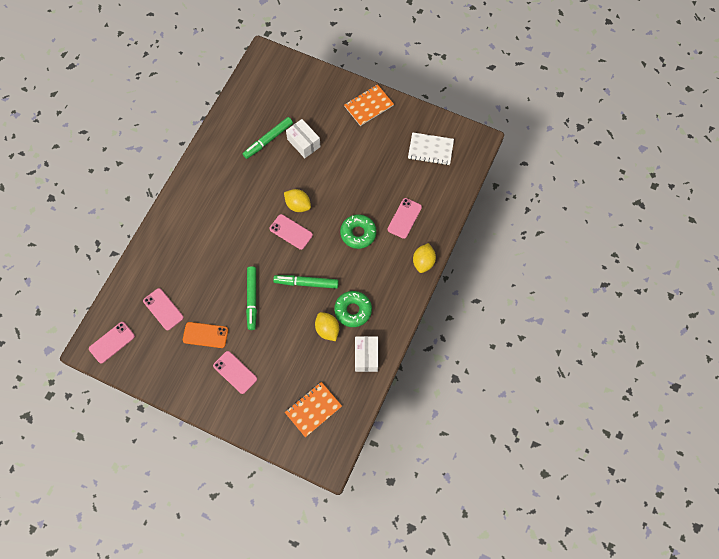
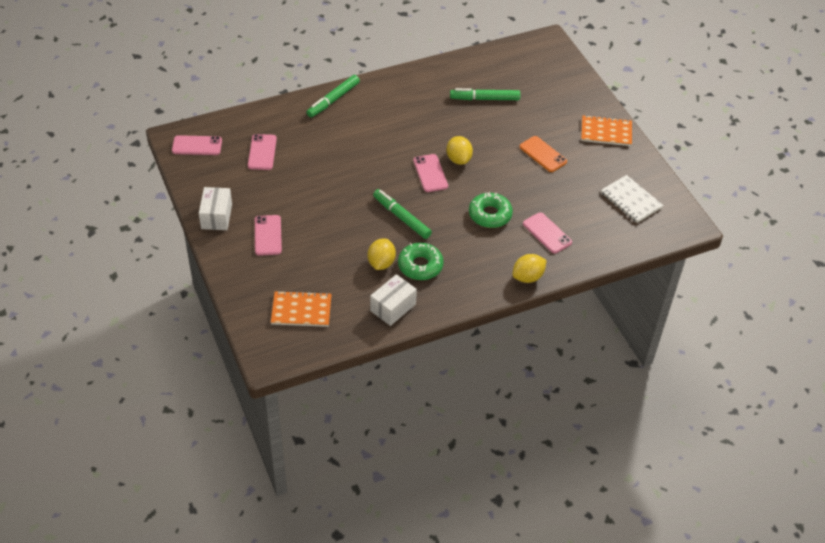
camera: 40 degrees right, 20 degrees down
orange phone [183,322,228,348] -> orange phone moved to [519,136,567,172]
green marker [246,266,257,330] -> green marker moved to [307,75,360,117]
white box [286,119,321,158] -> white box moved to [199,187,232,230]
pink phone [387,198,422,239] -> pink phone turned 75 degrees clockwise [523,212,572,254]

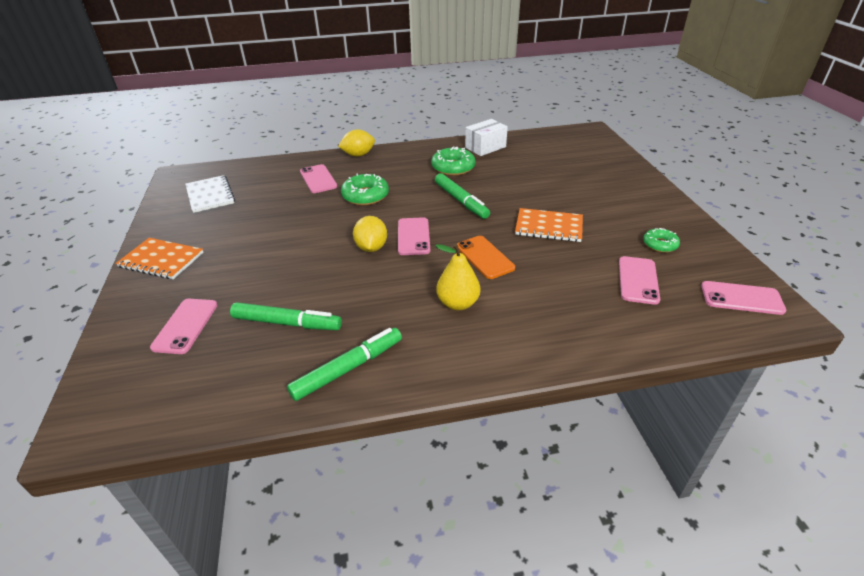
camera: 165 degrees left, 10 degrees down
white box [199,187,232,230] -> none
pink phone [255,215,282,256] -> pink phone moved to [150,299,218,354]
orange notebook [271,291,332,327] -> orange notebook moved to [515,208,583,242]
green marker [307,75,360,117] -> green marker moved to [287,328,402,401]
yellow lemon [368,238,396,270] -> none
orange phone [519,136,567,172] -> orange phone moved to [457,236,515,279]
none -> yellow pear [435,243,480,310]
none -> green donut [643,228,680,253]

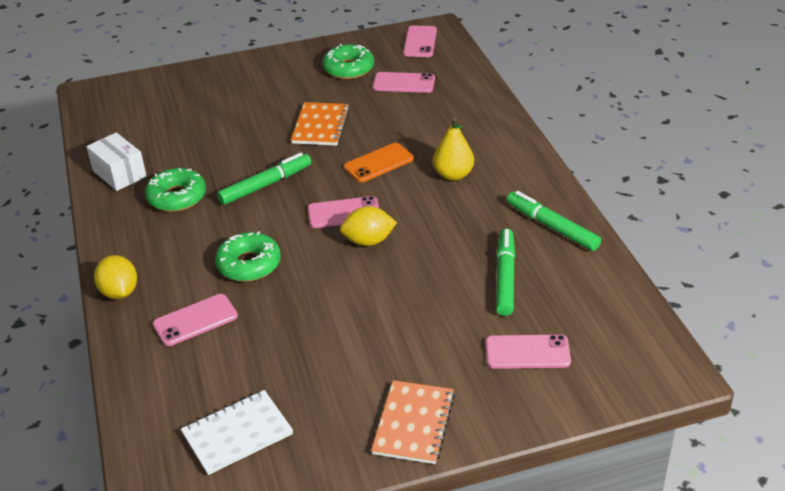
camera: 95 degrees left, 0 degrees up
green donut [643,228,680,253] -> green donut [323,44,374,79], size x1.62

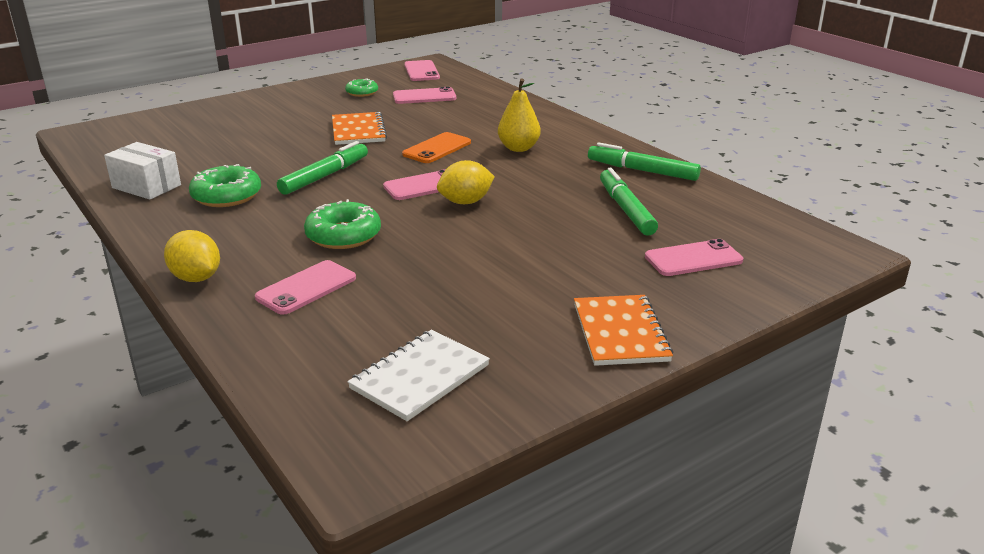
camera: 20 degrees left, 10 degrees down
green donut [323,44,374,79] -> green donut [345,78,378,97], size x0.62

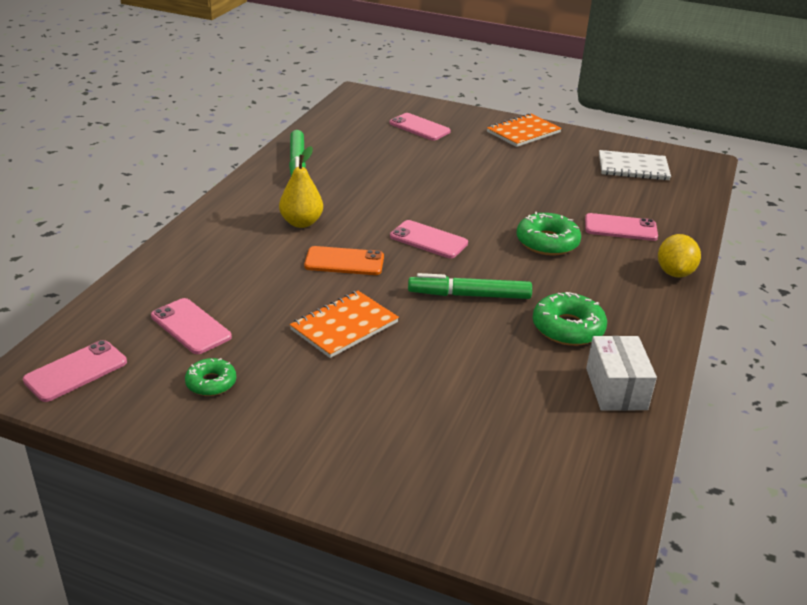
camera: 125 degrees left, 5 degrees up
yellow lemon [437,160,495,204] -> none
green marker [600,168,658,236] -> none

